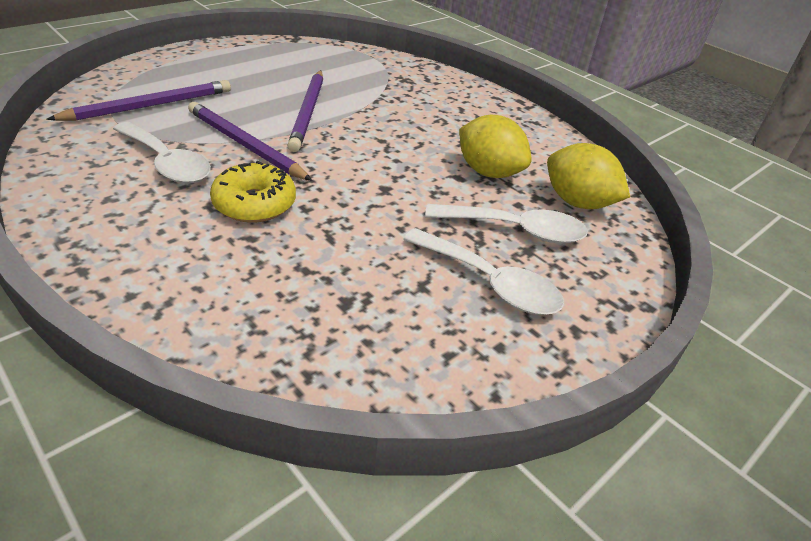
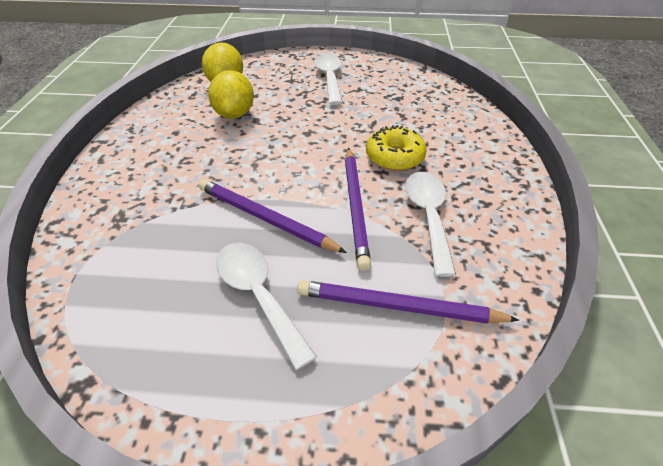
camera: 130 degrees left, 5 degrees up
purple pencil [287,70,323,152] -> purple pencil turned 105 degrees counterclockwise [199,179,347,253]
white spoon [425,204,588,243] -> white spoon moved to [216,243,317,370]

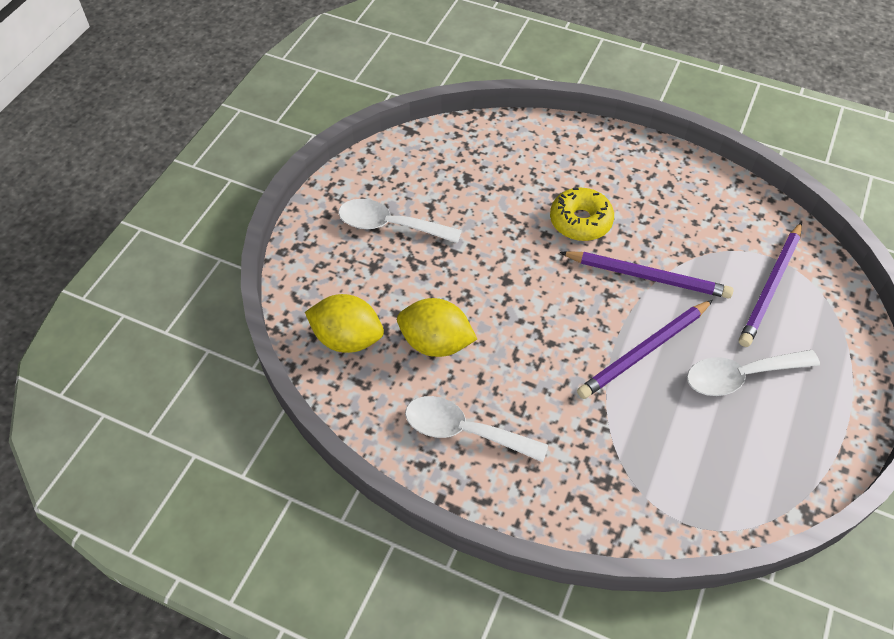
camera: 70 degrees left, 10 degrees up
white spoon [405,172,456,277] -> white spoon moved to [405,396,548,462]

